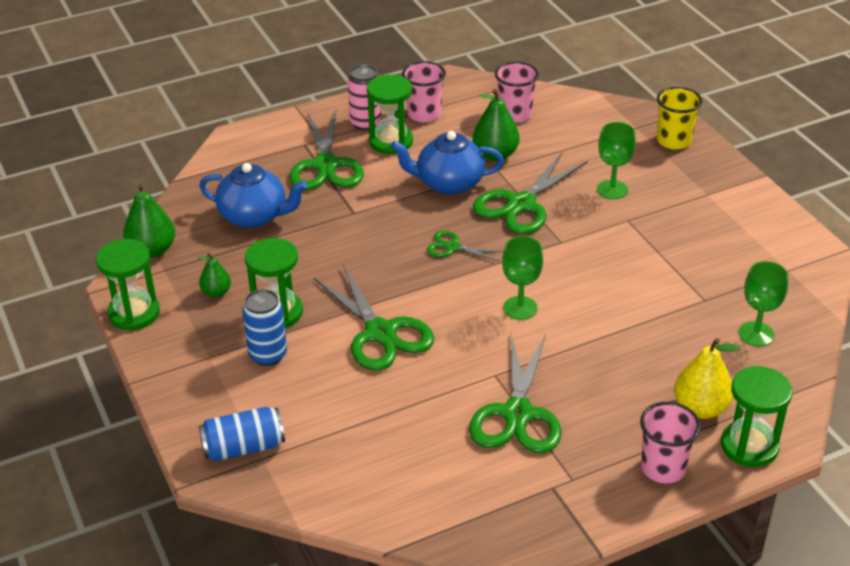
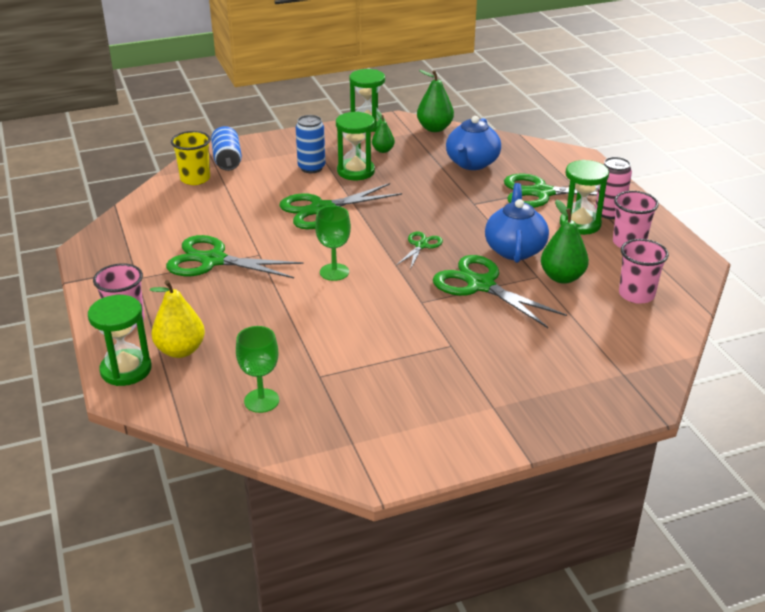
camera: 95 degrees right, 5 degrees down
green goblet [597,122,636,199] -> none
yellow cup [657,87,702,149] -> yellow cup moved to [171,131,210,185]

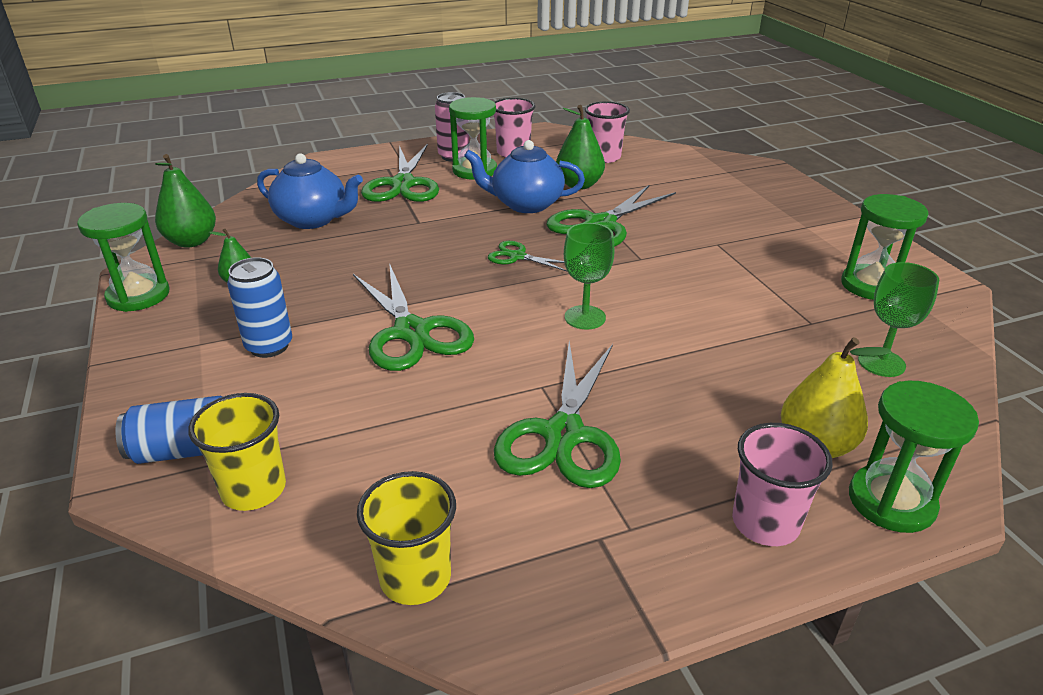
camera: 90 degrees left, 0 degrees up
green hourglass [336,112,375,180] -> green hourglass moved to [841,194,929,300]
none -> yellow cup [357,471,456,605]

